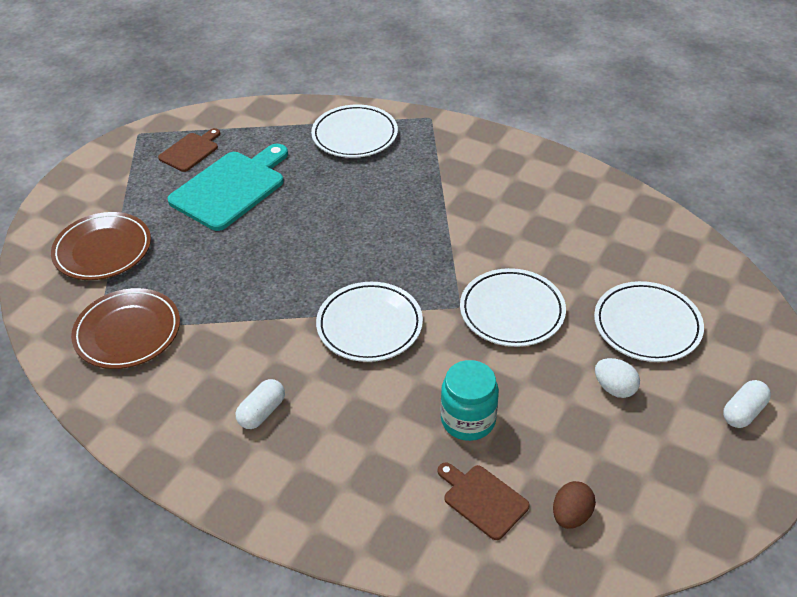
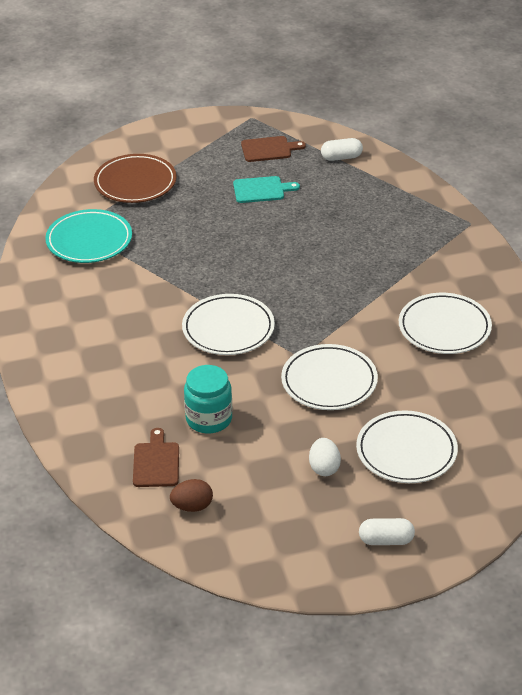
camera: 45 degrees right, 5 degrees down
brown plate [71,288,180,369] -> turquoise plate [45,209,132,263]
turquoise cutting board [167,144,288,231] -> turquoise cutting board [233,176,300,203], size x0.54
white capsule [235,379,285,429] -> white capsule moved to [321,138,363,161]
white plate [311,105,398,158] -> white plate moved to [399,293,492,354]

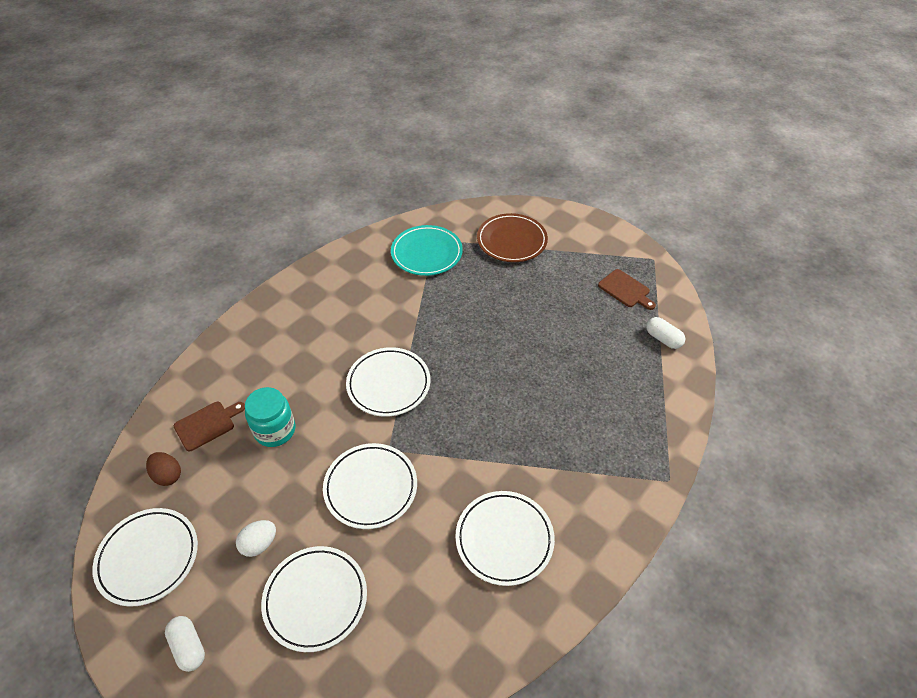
camera: 55 degrees right, 10 degrees up
turquoise cutting board [233,176,300,203] -> none
none -> white plate [92,508,198,607]

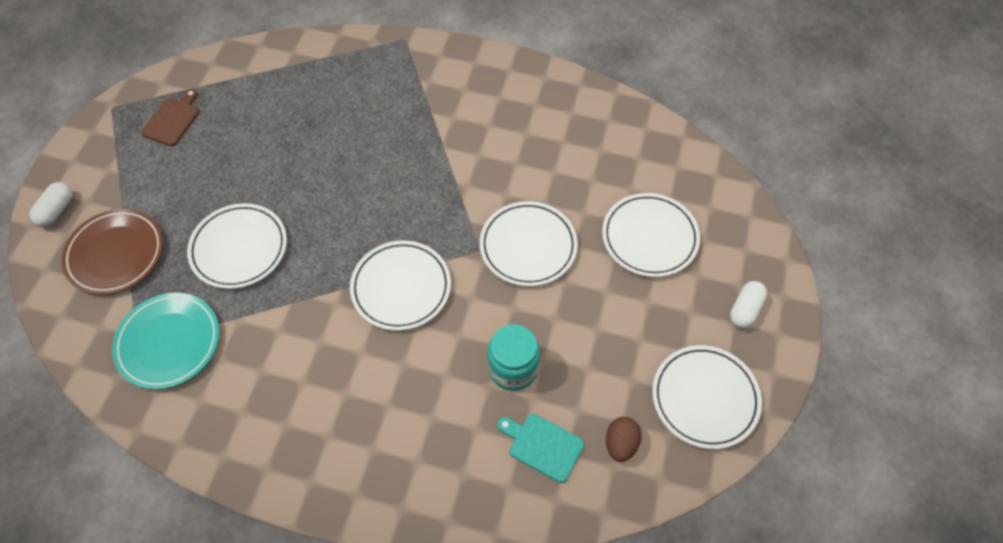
camera: 115 degrees left, 10 degrees up
brown cutting board [174,402,245,451] -> turquoise cutting board [497,414,584,483]
white egg [236,520,276,557] -> none
white plate [455,491,555,586] -> white plate moved to [187,203,287,289]
white capsule [646,317,685,349] -> white capsule moved to [29,182,72,227]

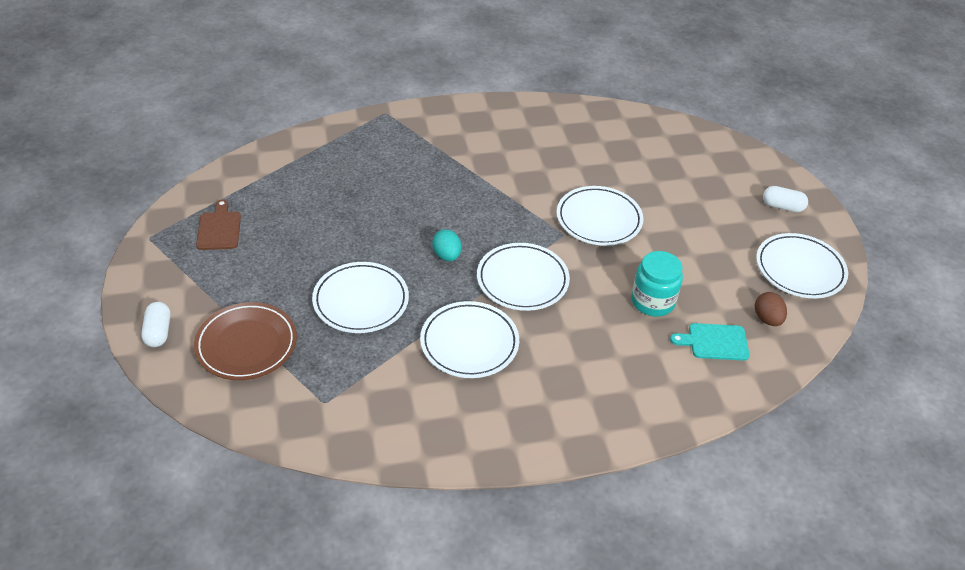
camera: 30 degrees left, 15 degrees down
turquoise plate [112,293,220,390] -> none
white plate [602,193,700,277] -> white plate moved to [420,301,519,378]
white capsule [730,281,767,328] -> white capsule turned 75 degrees counterclockwise [763,186,808,212]
none -> turquoise egg [432,229,461,261]

